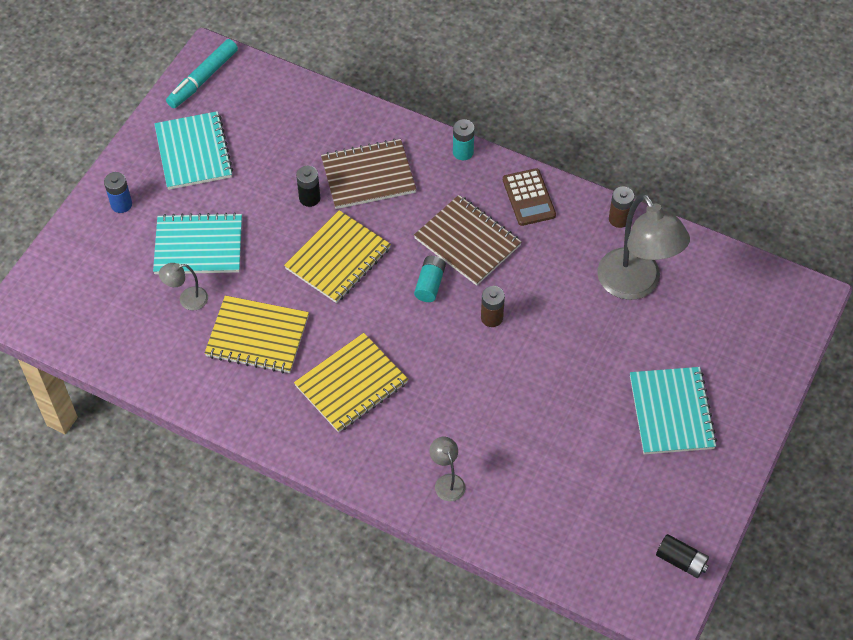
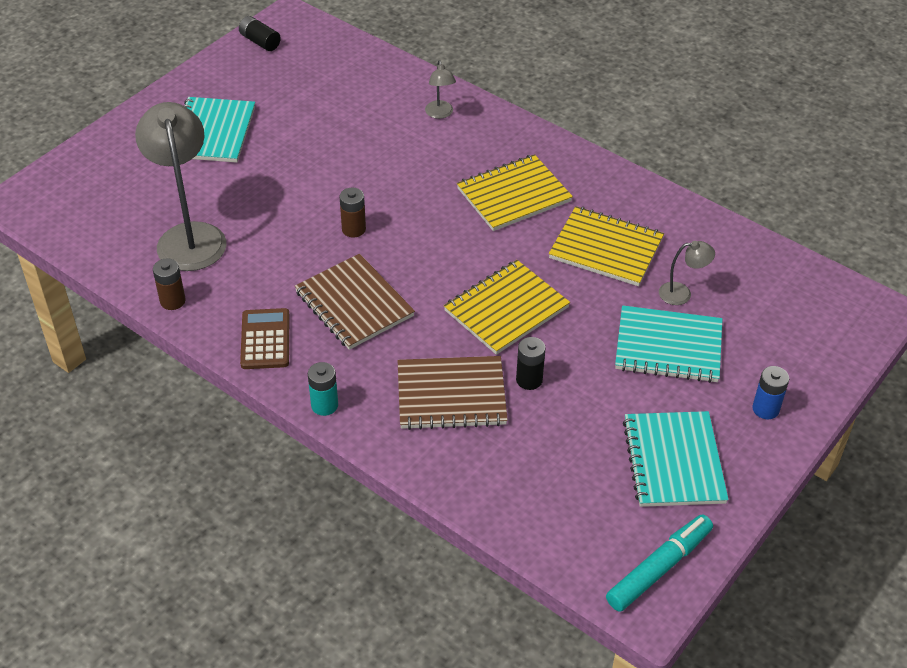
camera: 170 degrees left, 10 degrees down
turquoise battery [414,256,446,302] -> none

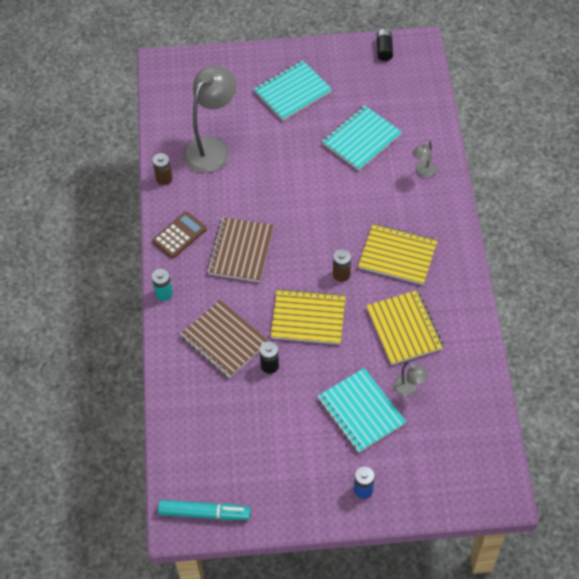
camera: 50 degrees right, 10 degrees up
brown battery [339,187,366,238] -> brown battery moved to [333,249,351,282]
turquoise notebook [623,411,729,507] -> turquoise notebook moved to [322,106,402,171]

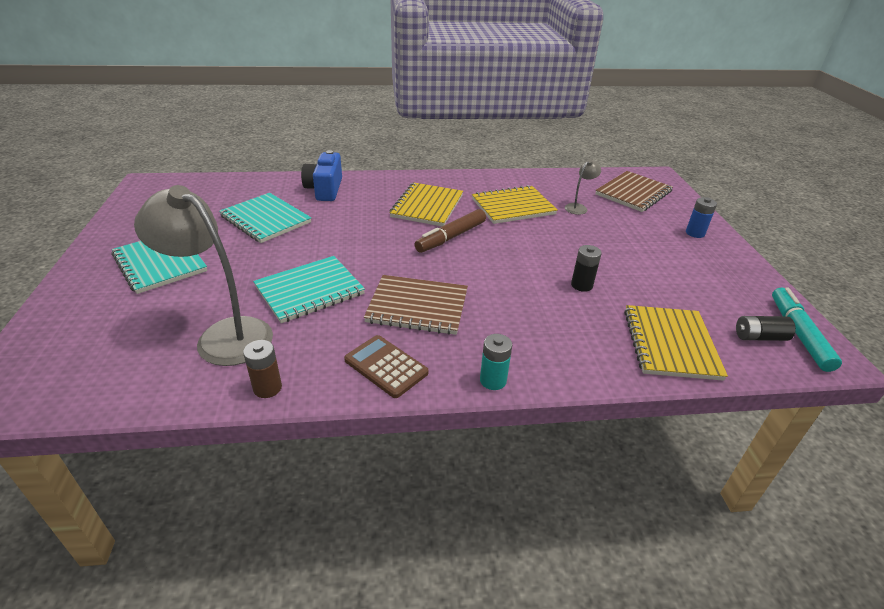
camera: 95 degrees left, 20 degrees down
brown notebook [180,300,269,378] -> brown notebook moved to [595,171,673,212]
yellow notebook [271,288,346,344] -> yellow notebook moved to [624,305,728,381]
turquoise notebook [317,368,406,453] -> turquoise notebook moved to [253,256,365,323]
brown battery [333,249,351,282] -> brown marker [414,209,486,253]
black battery [377,29,393,61] -> black battery moved to [736,316,796,341]
grey lamp [412,141,437,178] -> blue camera [301,150,342,201]

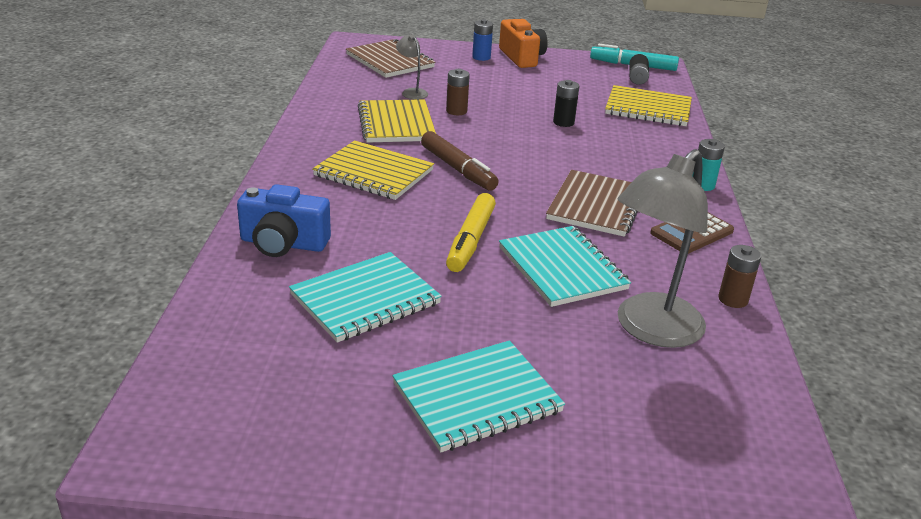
camera: 80 degrees left, 5 degrees down
none -> brown battery [446,69,470,115]
none -> yellow marker [446,193,496,272]
none -> orange camera [499,19,548,68]

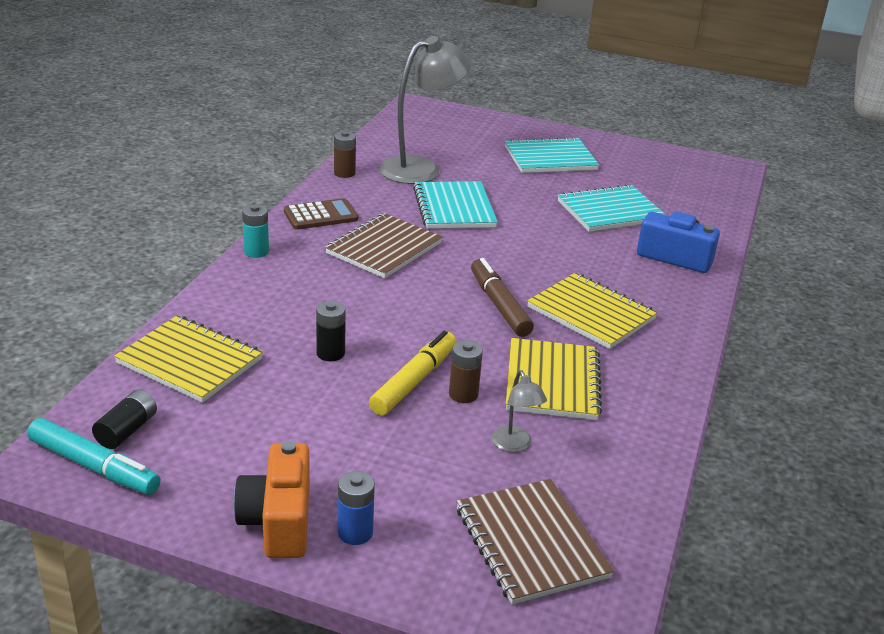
camera: 165 degrees left, 0 degrees up
yellow marker [446,193,496,272] -> yellow marker moved to [369,331,456,416]

